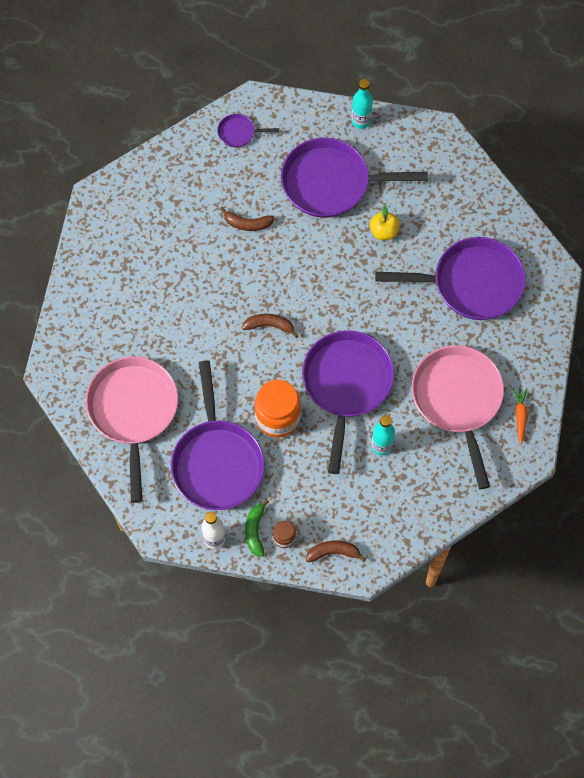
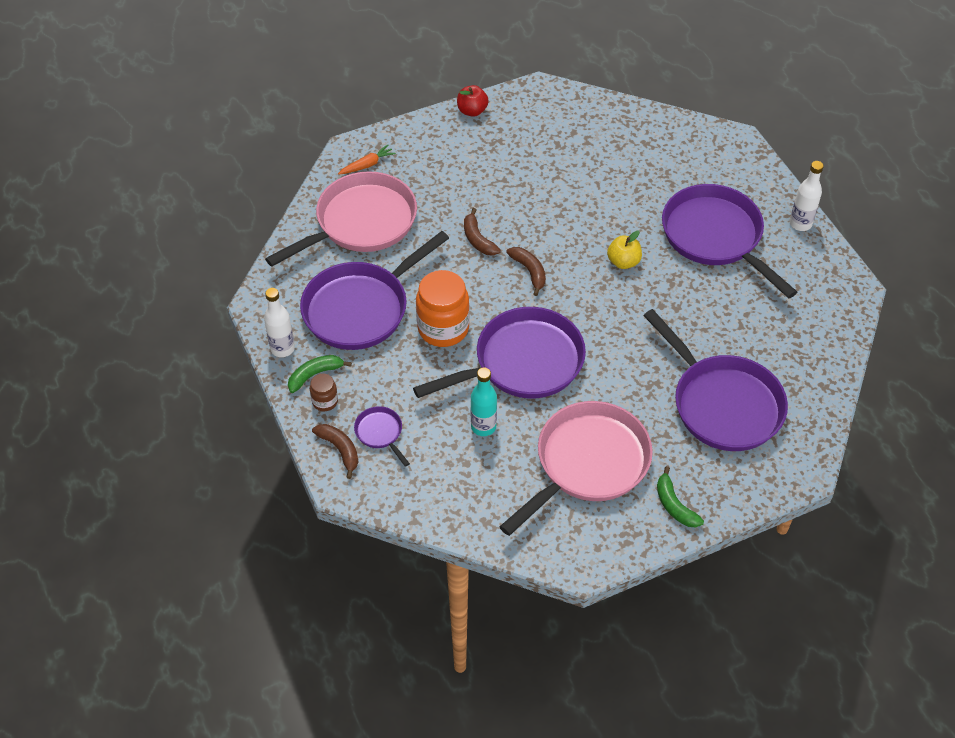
camera: 55 degrees right, 15 degrees down
purple pan [217,114,279,147] -> purple pan moved to [354,406,410,467]
brown banana [220,207,275,231] -> brown banana moved to [464,208,501,256]
turquoise bottle [352,79,373,129] -> white bottle [790,161,824,231]
yellow apple [370,205,400,240] -> yellow apple moved to [607,231,642,269]
orange carrot [513,388,527,444] -> orange carrot moved to [338,145,396,175]
none -> red apple [457,85,489,117]
none -> green banana [657,466,704,527]

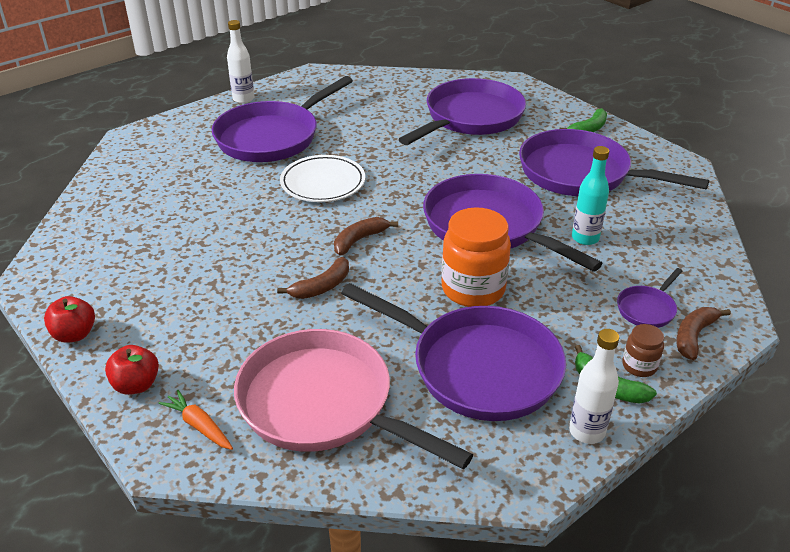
camera: 105 degrees left, 15 degrees down
pink pan [499,401,653,536] -> purple pan [519,129,709,196]
yellow apple [607,231,642,269] -> white plate [280,155,365,202]
none -> red apple [105,345,159,395]

